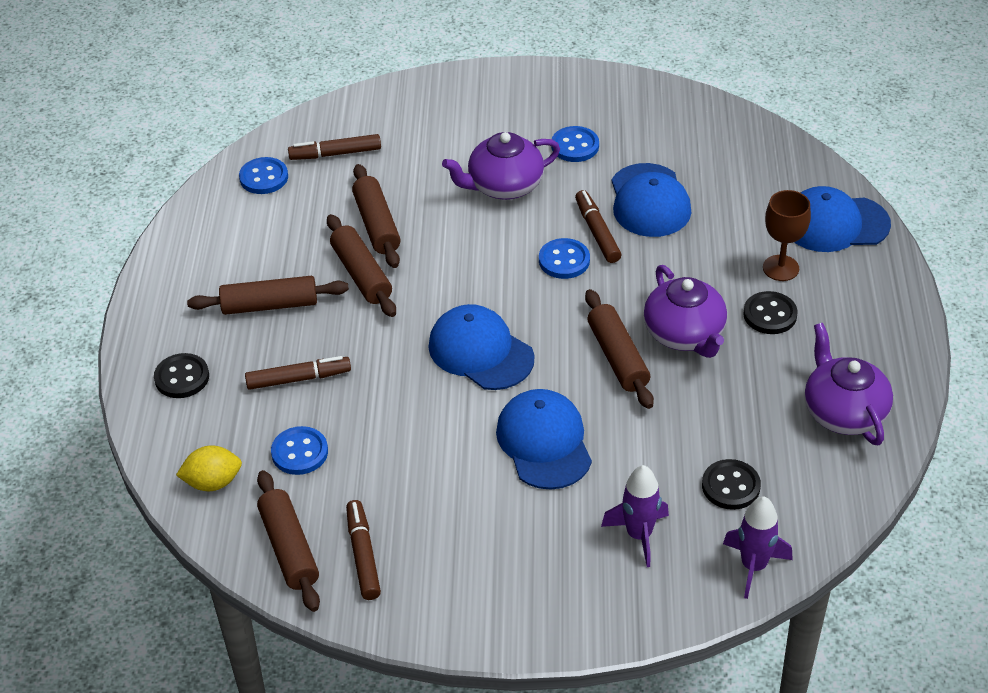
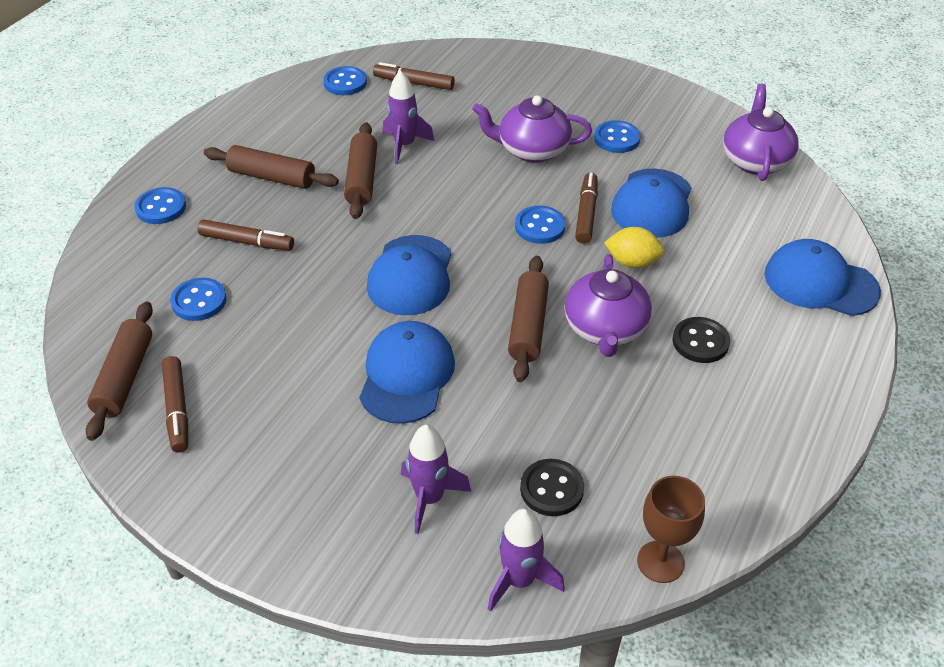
camera: 25 degrees right, 0 degrees up
black button [154,353,209,398] -> blue button [134,187,186,224]
yellow lemon [176,446,242,491] -> yellow lemon moved to [604,227,664,268]
brown marker [346,500,381,600] -> brown marker turned 150 degrees clockwise [162,356,188,453]
brown rolling pin [352,164,401,268] -> purple rocket [383,71,434,164]
blue cap [428,304,534,390] -> blue cap turned 150 degrees counterclockwise [367,235,451,315]
brown goblet [763,190,811,281] -> brown goblet moved to [637,476,705,583]
purple teapot [805,323,893,445] -> purple teapot moved to [723,84,799,181]

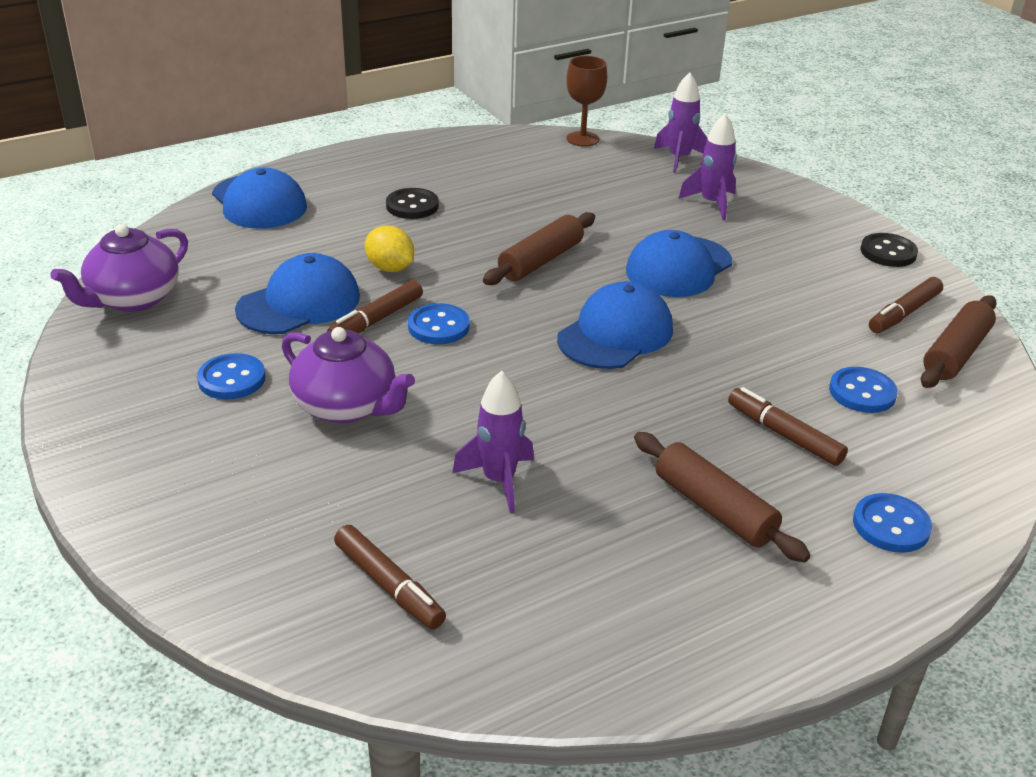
camera: 150 degrees left, 10 degrees down
brown marker [162,356,188,453] -> brown marker turned 150 degrees counterclockwise [869,277,943,333]
blue button [323,66,367,95] -> none
brown rolling pin [344,122,377,219] -> none
black button [520,459,584,516] -> black button moved to [861,233,918,267]
purple teapot [565,254,652,357] -> none

